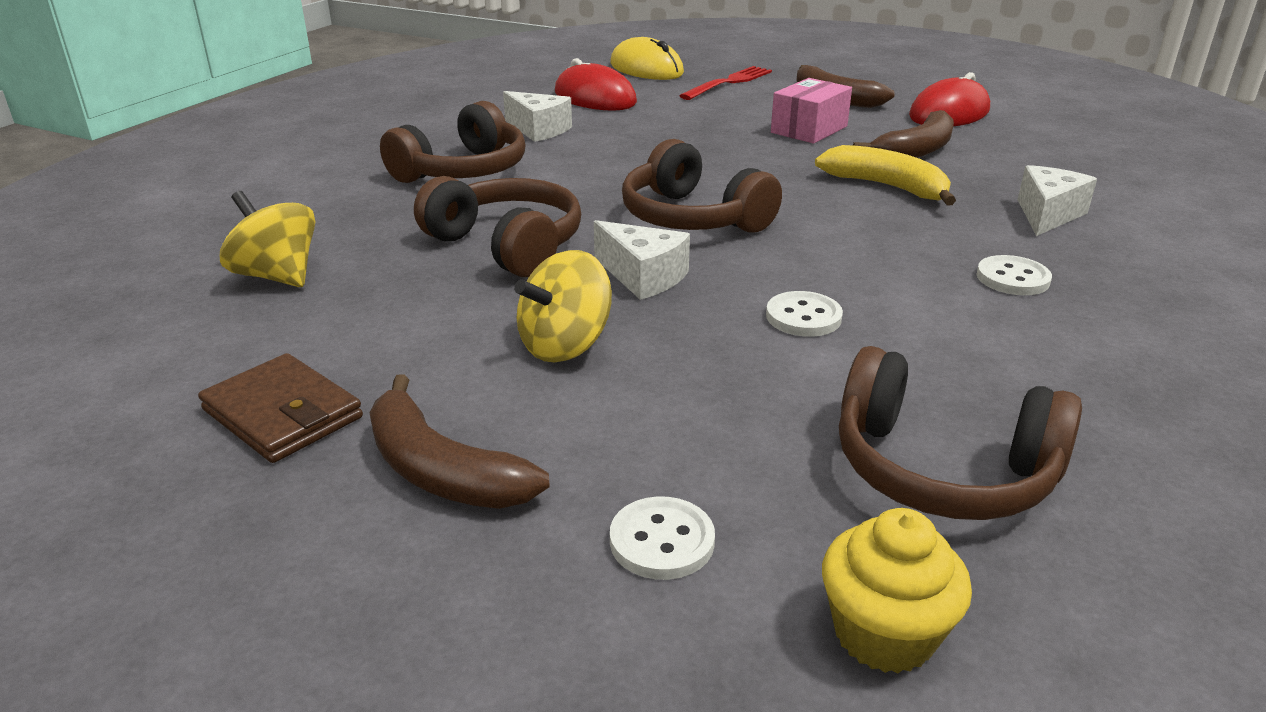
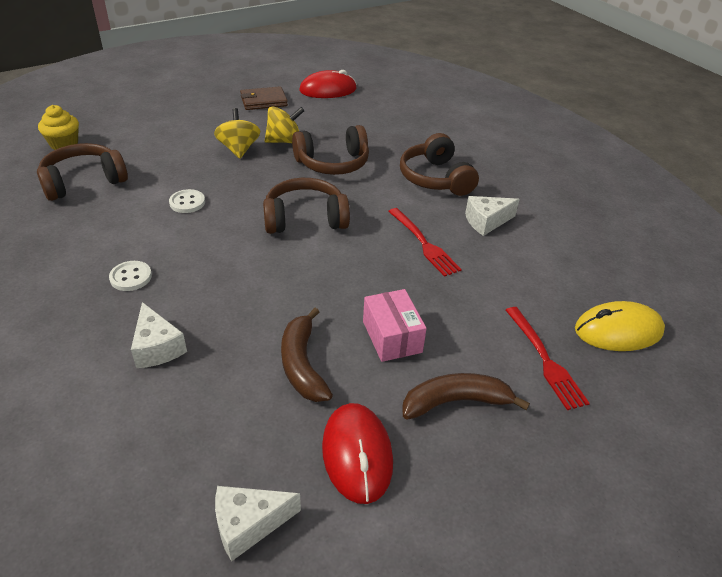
camera: 120 degrees right, 10 degrees up
yellow spinning top [220,191,315,287] -> yellow spinning top moved to [265,106,304,143]
brown banana [369,374,550,509] -> none
red mouse [555,58,637,111] -> red mouse moved to [299,70,357,98]
white cheese [594,220,690,300] -> white cheese moved to [215,486,301,561]
white button [610,496,715,580] -> none
yellow banana [815,145,956,206] -> none
none -> red fork [388,208,462,277]

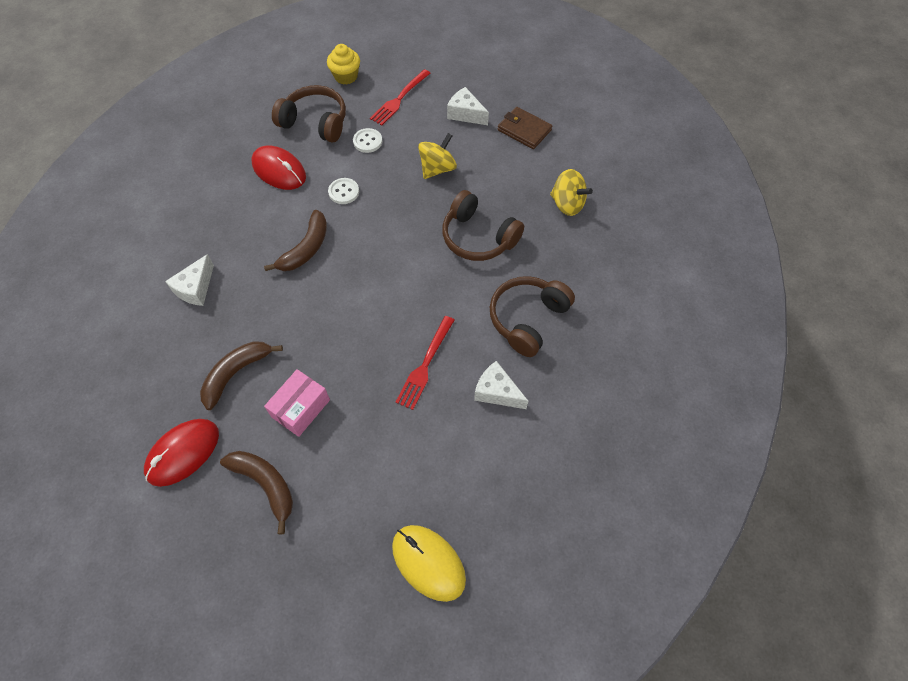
camera: 55 degrees right, 20 degrees up
white button [109,261,152,291] -> white button moved to [353,128,382,153]
white cheese [215,486,301,561] -> white cheese moved to [447,87,489,125]
brown headphones [263,178,350,234] -> none
yellow spinning top [265,106,304,143] -> yellow spinning top moved to [550,169,593,216]
red mouse [299,70,357,98] -> red mouse moved to [251,146,306,190]
red fork [506,307,590,410] -> red fork moved to [370,69,430,125]
none -> brown banana [264,210,327,271]

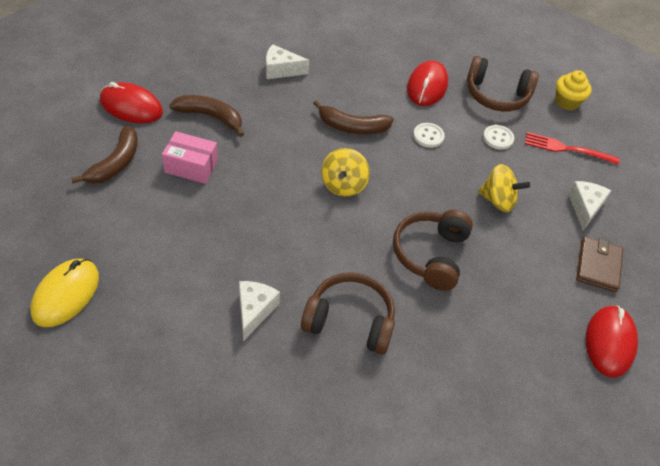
camera: 65 degrees right, 10 degrees down
brown headphones [272,85,346,143] -> brown headphones turned 105 degrees clockwise [467,56,539,111]
red fork [395,316,454,410] -> none
yellow spinning top [550,169,593,216] -> yellow spinning top moved to [321,148,370,197]
none -> red mouse [586,305,638,377]

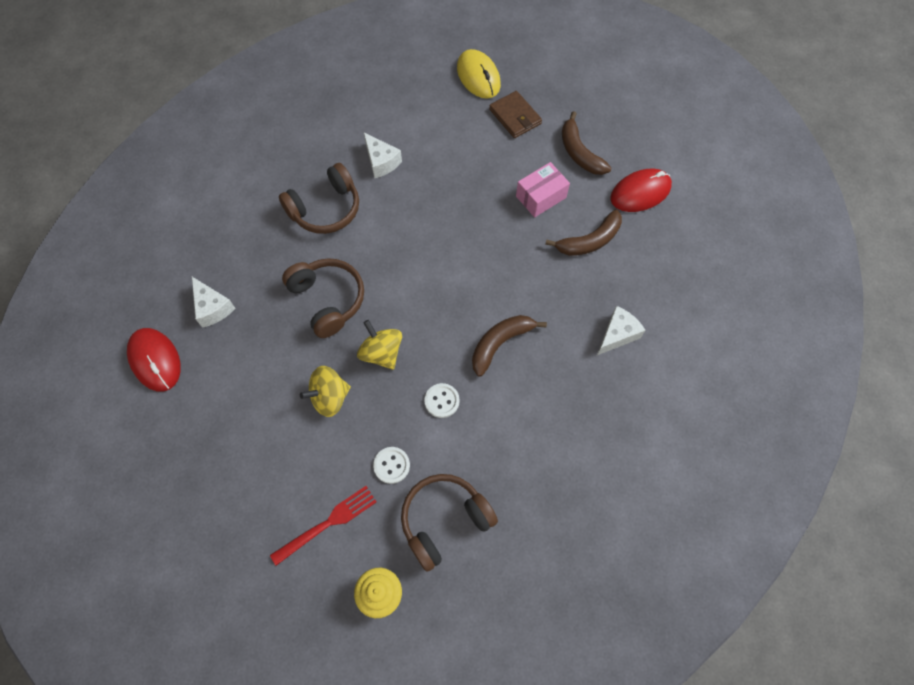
camera: 135 degrees right, 15 degrees up
yellow spinning top [321,148,370,197] -> yellow spinning top moved to [357,320,402,370]
red mouse [407,61,448,106] -> none
white cheese [568,181,611,230] -> white cheese moved to [192,277,235,328]
brown wallet [576,236,623,292] -> brown wallet moved to [489,91,542,138]

